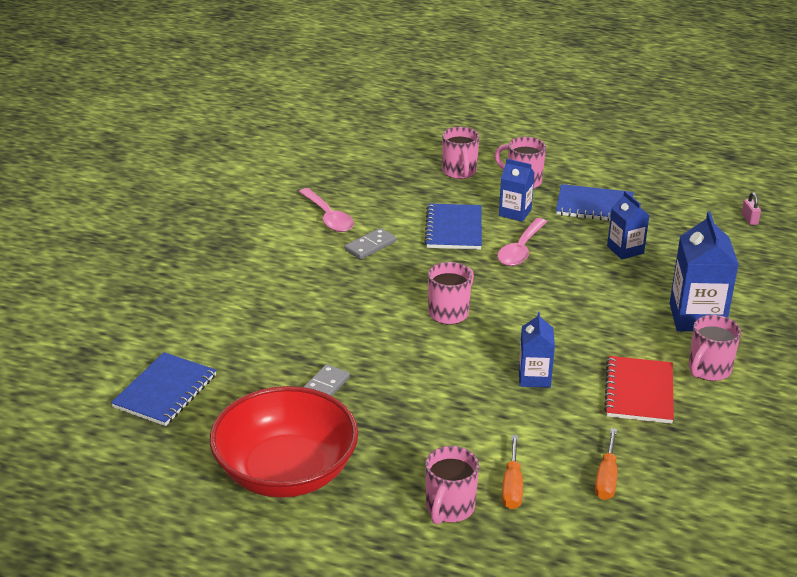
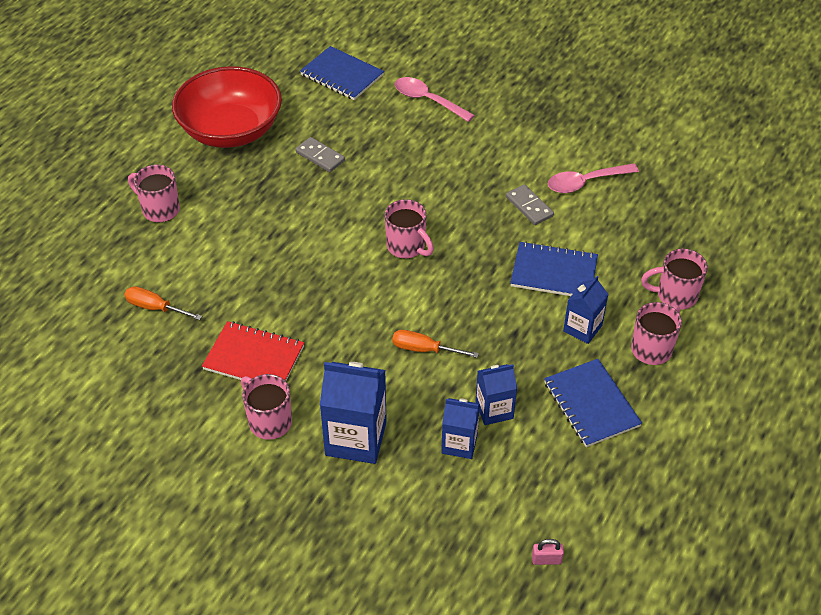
camera: 100 degrees right, 15 degrees up
pink spoon [497,218,547,266] -> pink spoon moved to [395,77,475,122]
orange screwdriver [502,435,523,509] -> orange screwdriver moved to [392,330,479,358]
blue carton [519,312,555,388] -> blue carton moved to [441,398,480,459]
blue notebook [556,184,633,221] -> blue notebook turned 45 degrees counterclockwise [544,359,642,447]

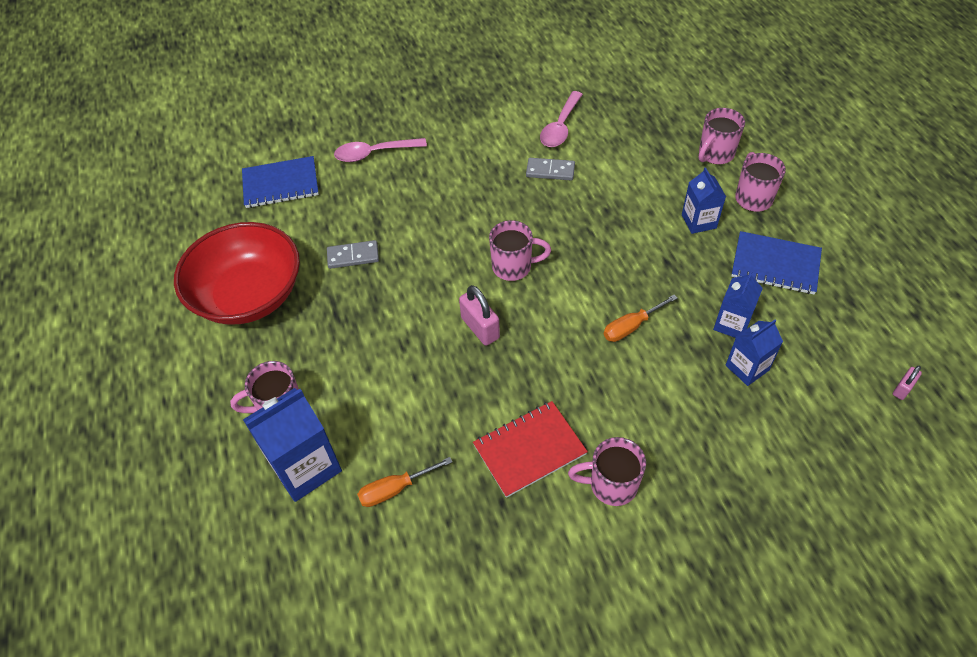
camera: 45 degrees left, 5 degrees up
blue carton [320,362,387,464] -> blue carton moved to [243,388,342,502]
blue notebook [510,241,598,296] -> none
none -> pink padlock [459,285,500,346]

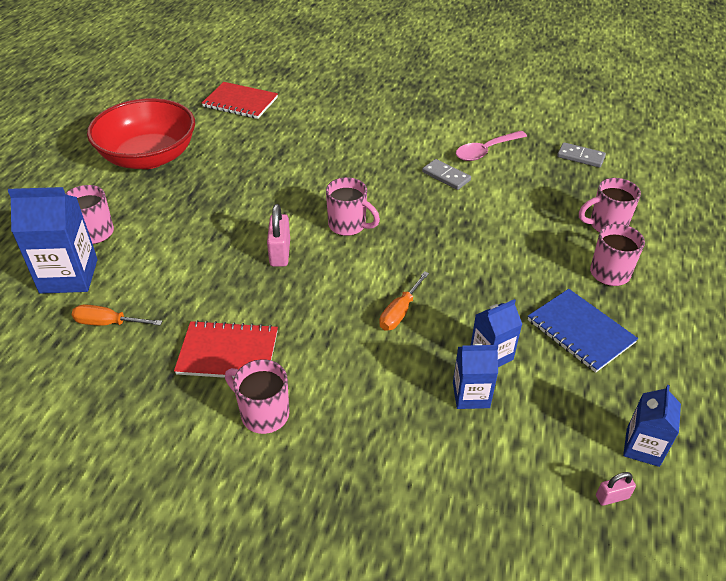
camera: 30 degrees right, 10 degrees down
blue notebook [242,156,319,208] -> red notebook [202,82,278,119]
grey domino [327,240,379,269] -> grey domino moved to [557,142,606,168]
pink spoon [334,138,427,162] -> none
orange screwdriver [603,295,677,342] -> orange screwdriver turned 60 degrees counterclockwise [379,271,429,331]
blue carton [682,167,726,234] -> blue carton moved to [623,385,681,467]

